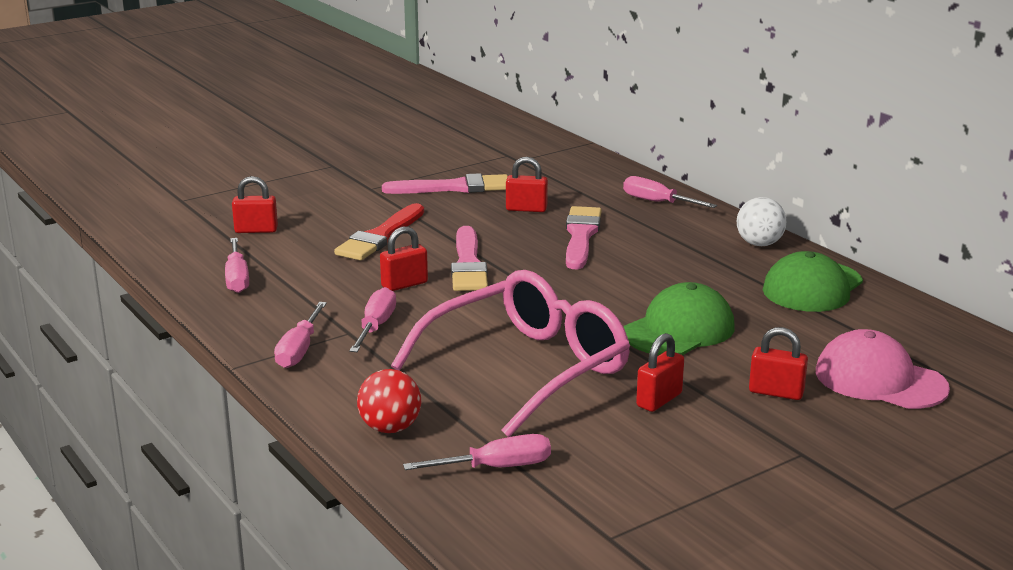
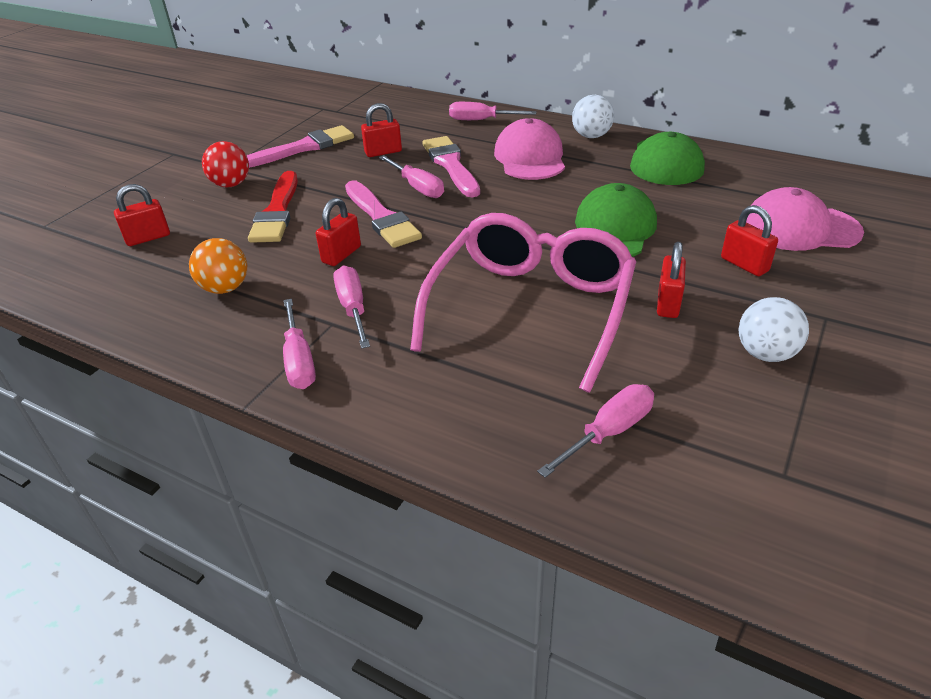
camera: 25 degrees left, 15 degrees up
pink screwdriver [225,238,249,293] -> pink screwdriver moved to [379,155,444,198]
red ball [357,369,421,433] -> red ball moved to [202,141,249,188]
red padlock [749,327,808,400] -> red padlock turned 60 degrees clockwise [721,205,778,276]
none -> orange ball [189,238,247,294]
none -> pink cap [494,118,565,180]
none -> white ball [738,297,809,362]

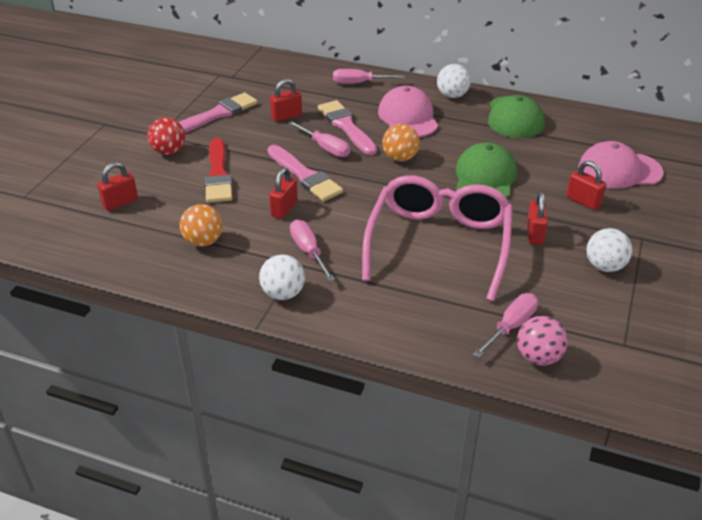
camera: 10 degrees left, 0 degrees up
pink screwdriver [283,299,316,389] -> white ball [259,255,305,300]
none -> orange ball [382,124,420,161]
none -> pink ball [517,316,568,366]

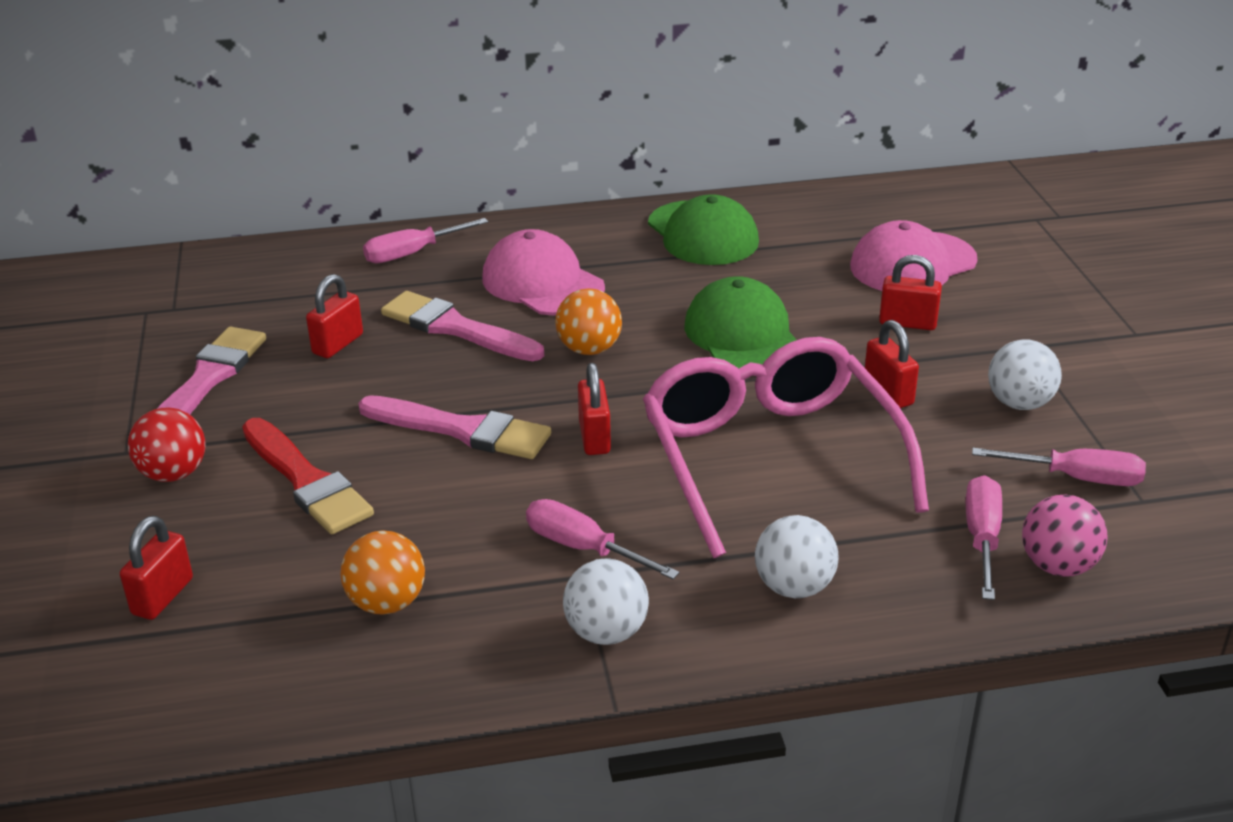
camera: 30 degrees left, 5 degrees down
red padlock [269,168,298,219] -> red padlock moved to [578,363,611,455]
pink screwdriver [288,121,350,157] -> pink screwdriver moved to [972,448,1146,486]
white ball [437,64,471,98] -> white ball moved to [755,515,838,598]

